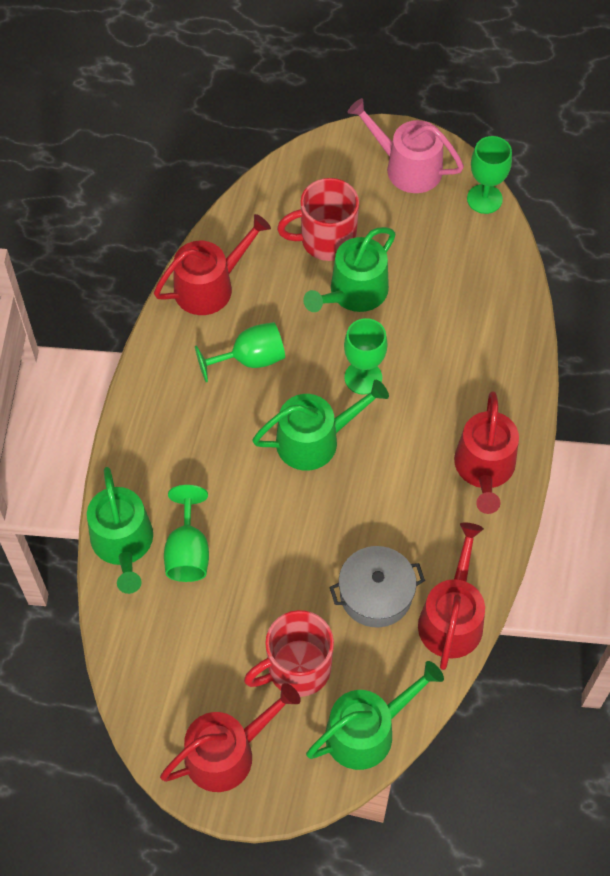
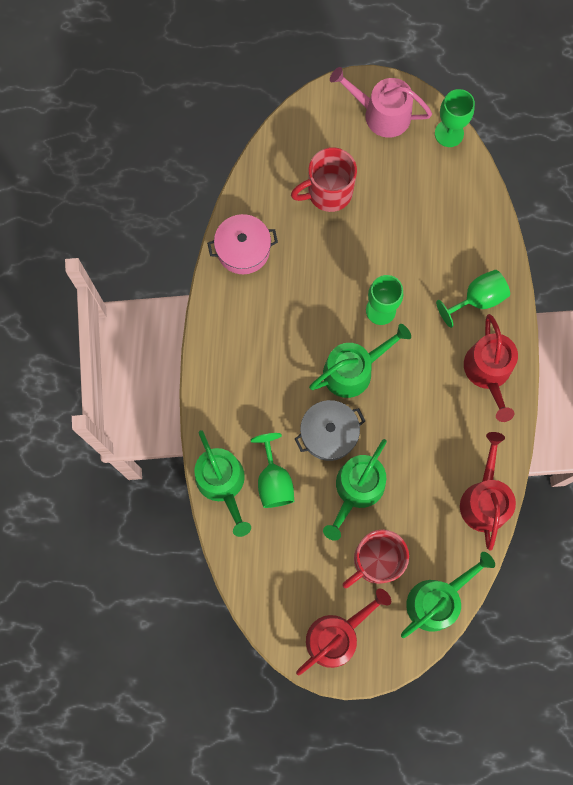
camera: 10 degrees left, 15 degrees up
red watering can [154,214,271,315] -> pink pot [207,214,278,274]
green goblet [195,322,285,382] -> green goblet moved to [436,270,510,328]
green watering can [303,227,396,312] -> green watering can moved to [323,439,387,541]
grey pot [329,546,425,627] -> grey pot moved to [295,400,365,461]

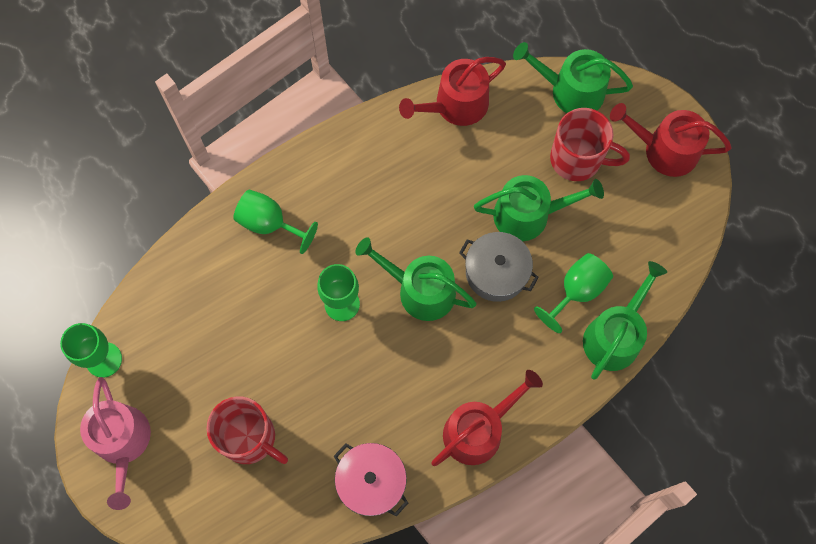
camera: 125 degrees left, 5 degrees down
red watering can [464,314,518,422] -> red watering can moved to [431,370,543,466]

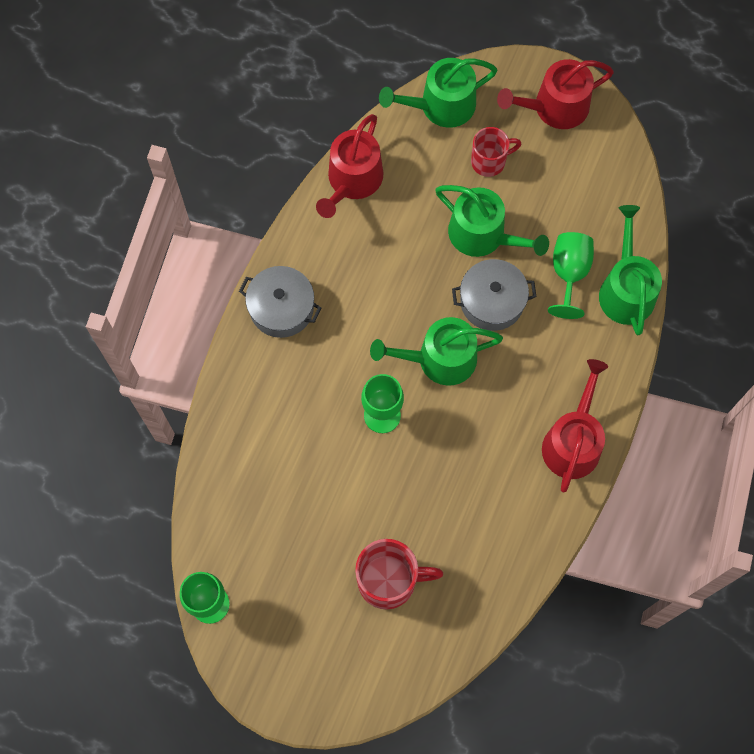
camera: 35 degrees left, 0 degrees up
pink watering can [80,377,151,510] -> none
green goblet [233,190,318,254] -> none
pink pot [334,443,408,516] -> none
green watering can [474,175,604,241] -> green watering can turned 75 degrees clockwise [435,185,549,257]
red mug [550,108,630,181] -> red mug [471,127,521,177], size x0.66
none -> grey pot [239,266,321,338]

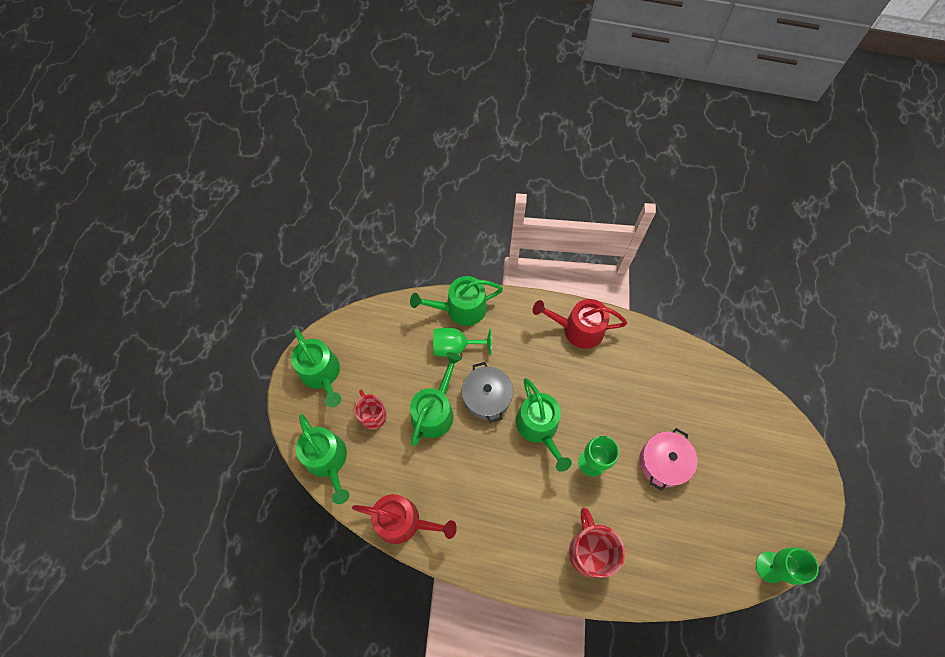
camera: 100 degrees left, 5 degrees down
grey pot [239,266,321,338] -> none
red mug [355,539,443,610] -> red mug moved to [569,507,625,578]
red watering can [497,59,614,129] -> green watering can [291,329,341,407]
none -> pink pot [639,428,697,491]

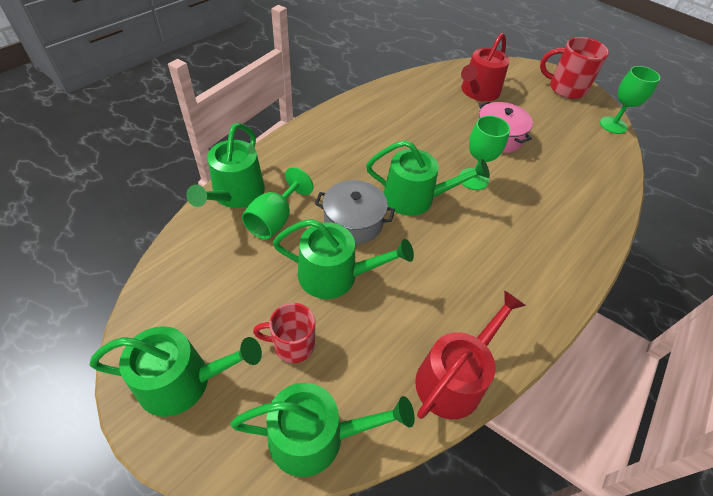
camera: 65 degrees left, 15 degrees down
green watering can [410,352,462,446] -> green watering can turned 135 degrees clockwise [273,219,414,299]
red watering can [533,299,627,349] -> red watering can moved to [461,33,510,102]
red mug [569,507,625,578] -> red mug moved to [540,37,609,99]

